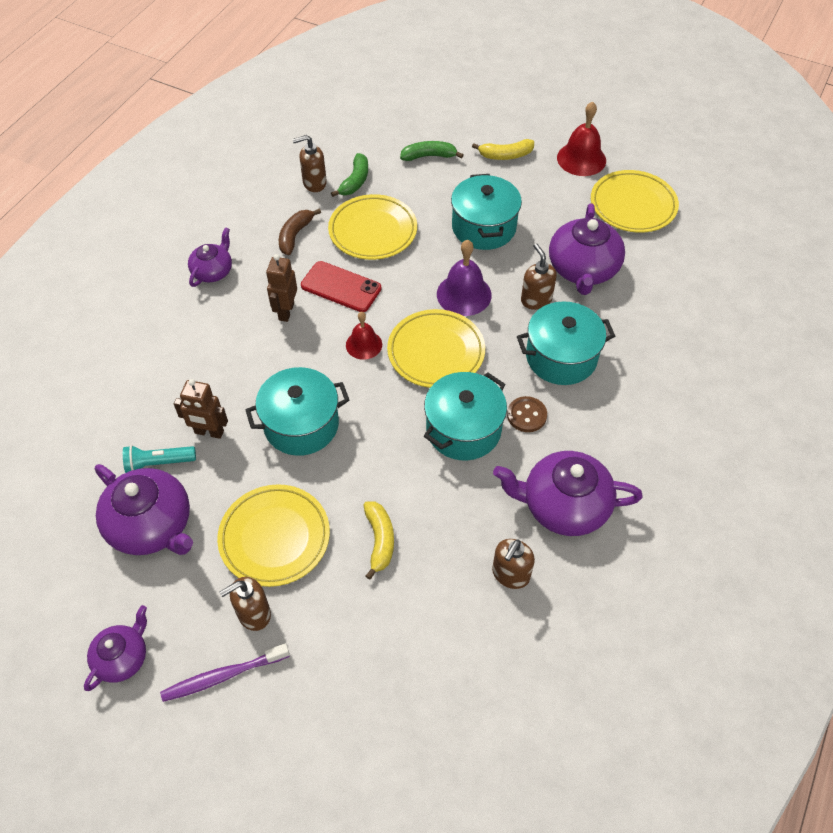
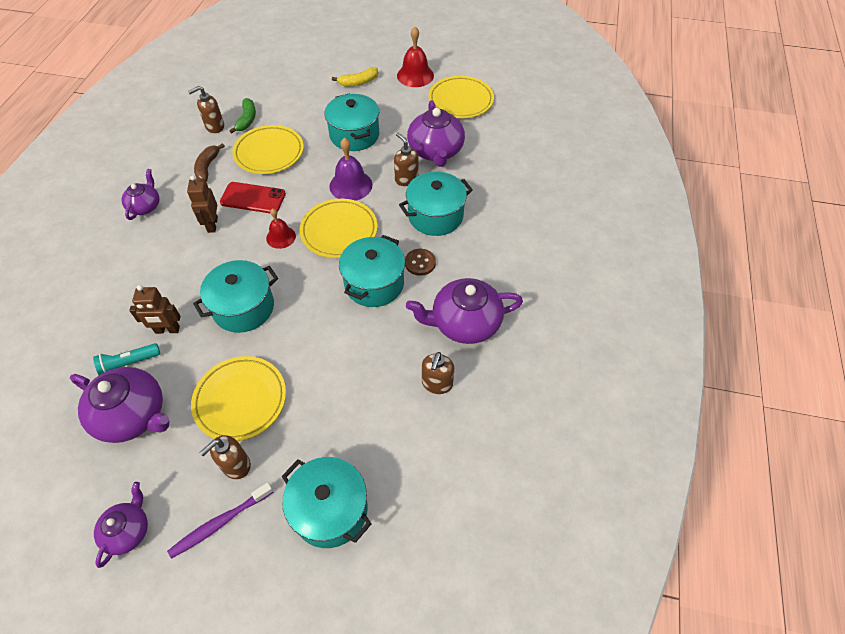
camera: 15 degrees left, 0 degrees up
yellow banana [363,501,394,580] -> none
green banana [400,141,464,161] -> none
none -> turquoise pot [282,457,371,548]

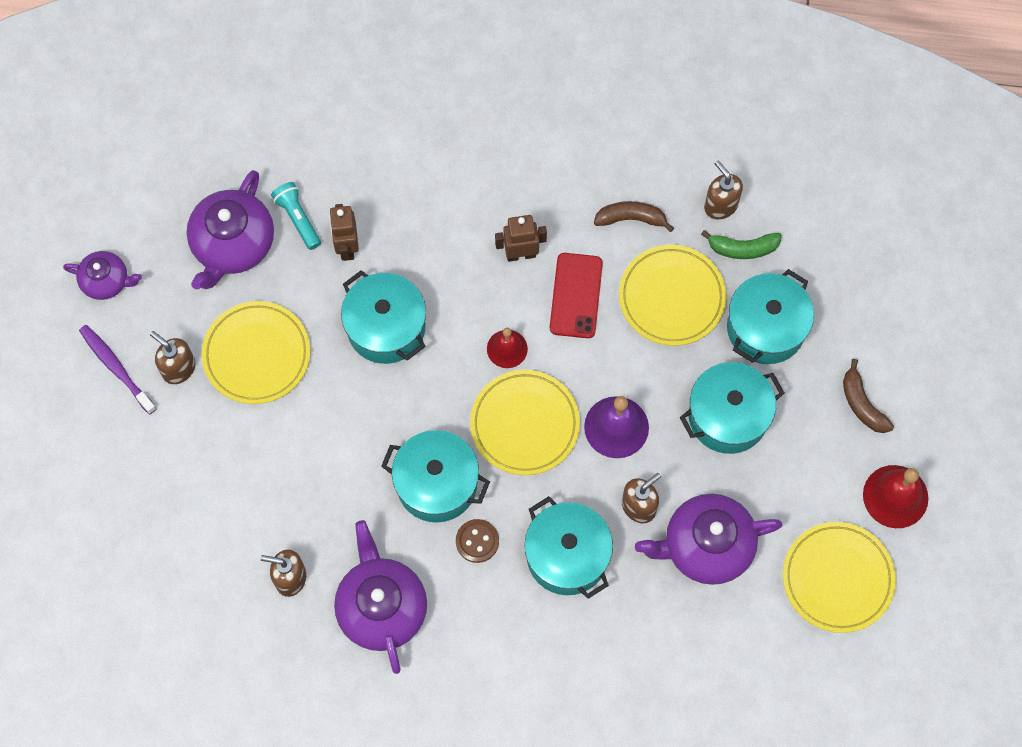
camera: 85 degrees right, 15 degrees up
purple teapot [121,169,159,220] -> none
turquoise pot [282,457,371,548] -> turquoise pot moved to [727,269,814,364]
yellow banana [332,67,378,86] -> brown banana [843,359,894,433]

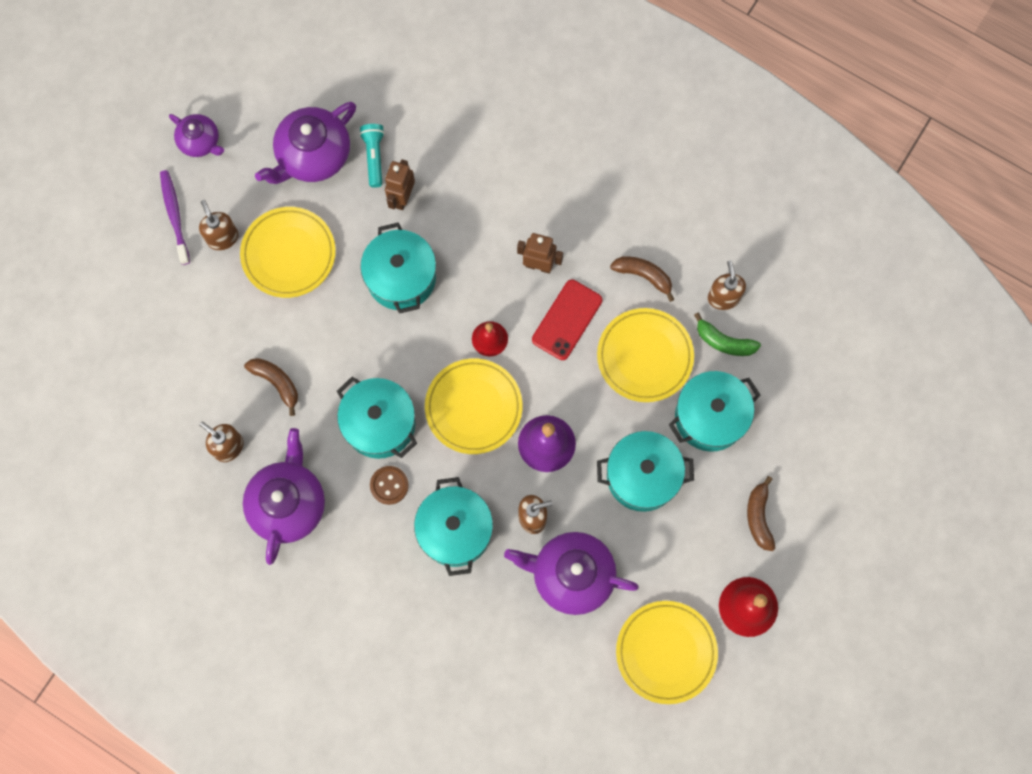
camera: 25 degrees right, 5 degrees up
none -> brown banana [244,358,298,416]

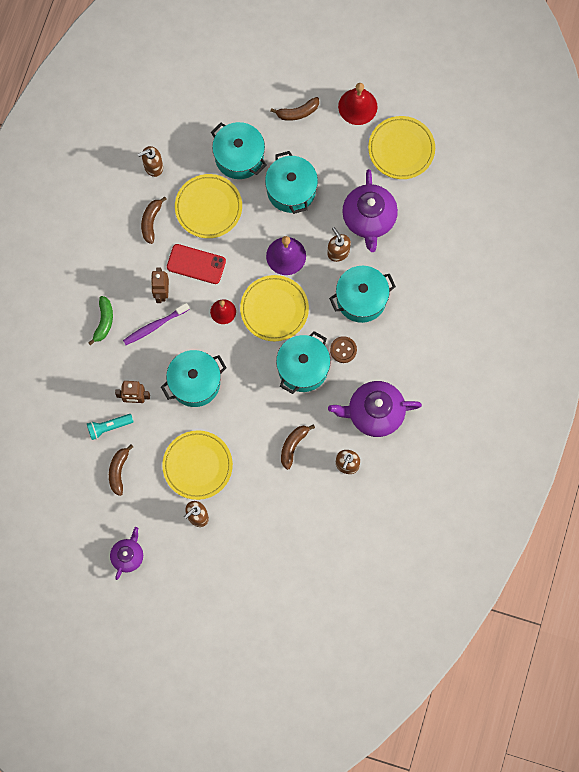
camera: 105 degrees left, 0 degrees up
purple toothbrush [160,170,190,265] -> purple toothbrush moved to [123,303,190,345]
purple teapot [255,102,356,184] -> brown banana [109,445,133,496]
green banana [694,312,761,356] -> green banana moved to [88,296,113,345]

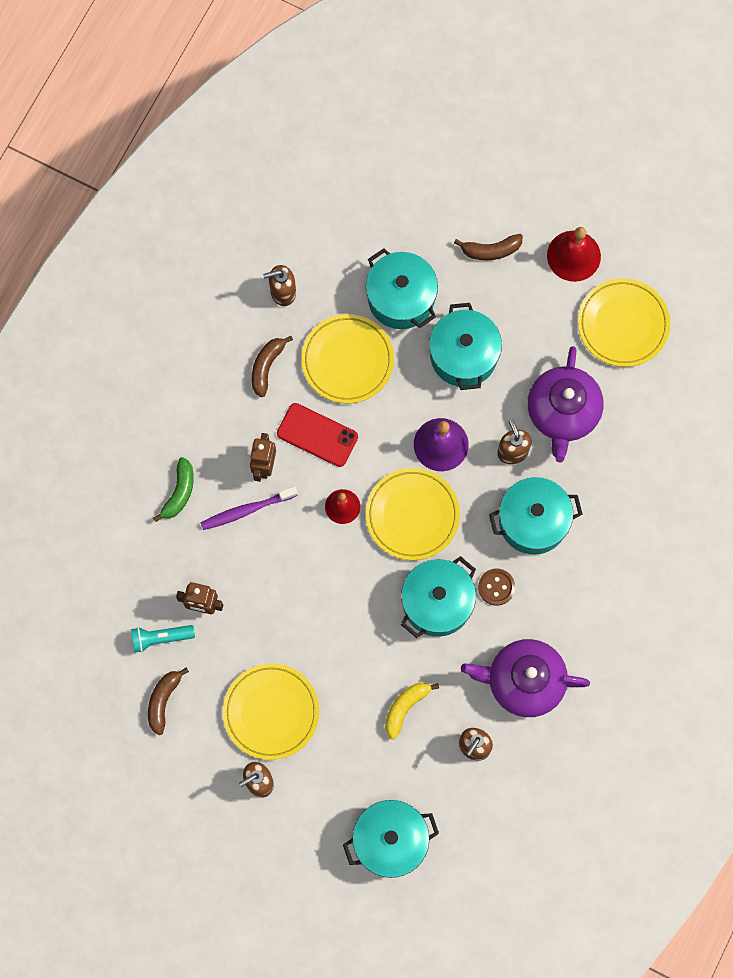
camera: 10 degrees right, 0 degrees up
purple teapot [110,527,143,580] -> none
turquoise pot [161,350,227,407] -> turquoise pot moved to [343,800,439,878]
brown banana [281,424,315,470] -> yellow banana [385,683,439,739]

